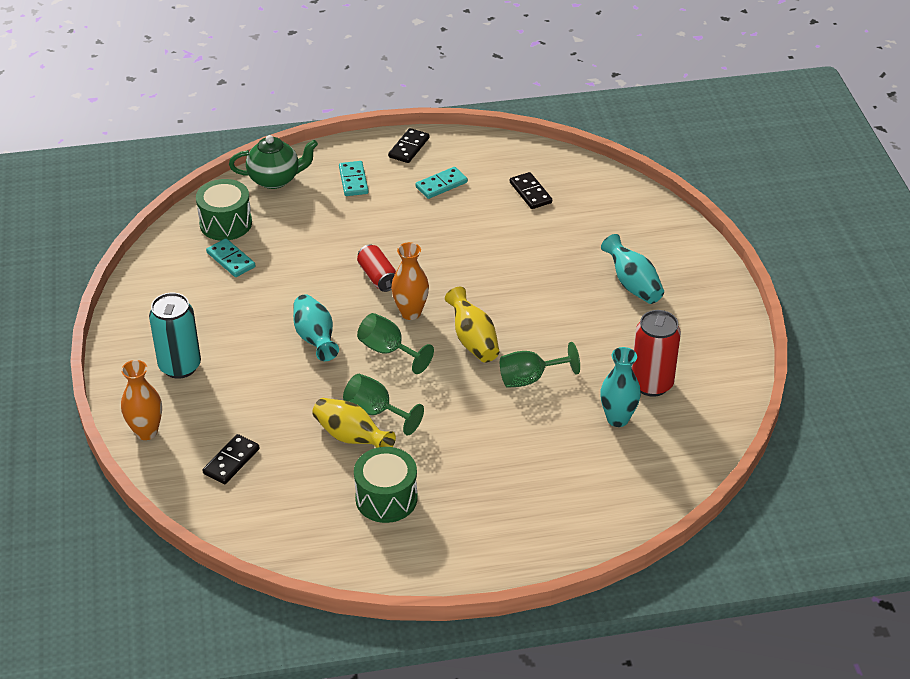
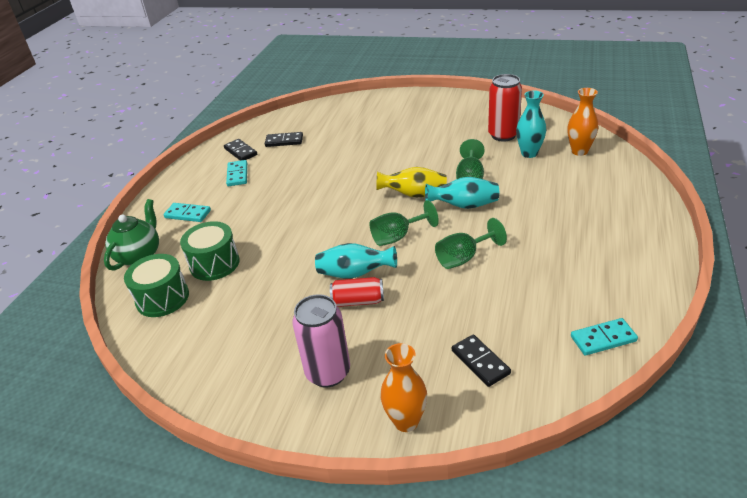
camera: 60 degrees left, 5 degrees down
turquoise can [149,293,201,379] -> pink can [292,294,350,388]
turquoise domino [206,238,255,277] -> turquoise domino moved to [571,318,638,356]
yellow vase [312,398,396,448] -> none
green drum [354,447,418,523] -> green drum moved to [180,221,240,281]
red can [357,244,396,292] -> red can moved to [330,277,384,307]
black domino [388,128,429,163] -> black domino moved to [224,139,257,161]
orange vase [391,242,429,320] -> orange vase moved to [568,88,598,156]
turquoise vase [601,234,664,304] -> turquoise vase moved to [425,177,499,209]

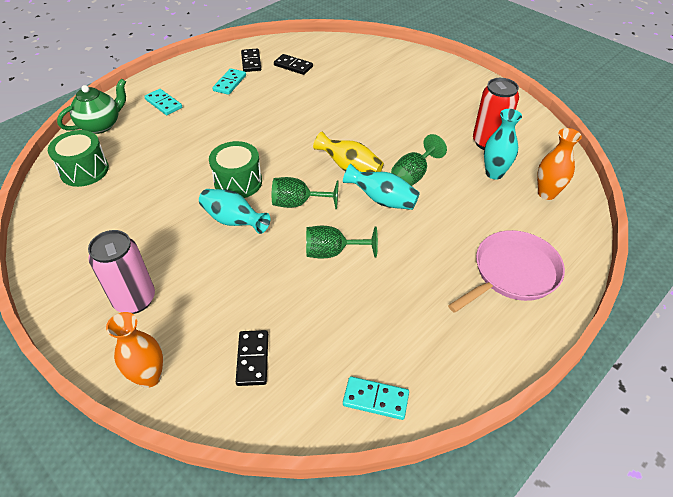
camera: 25 degrees right, 10 degrees up
green drum [180,221,240,281] -> green drum moved to [209,141,262,198]
red can [330,277,384,307] -> none
none -> pink pan [448,230,565,313]

